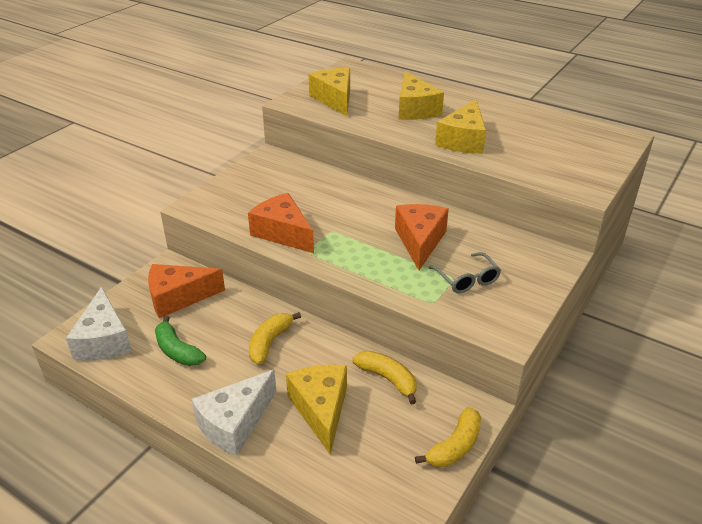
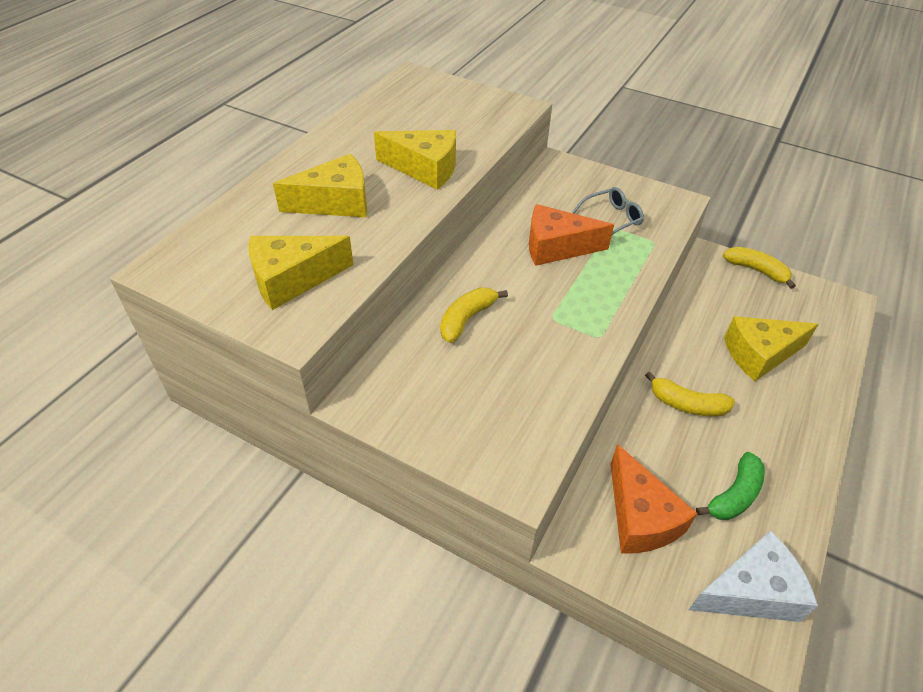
camera: 95 degrees left, 10 degrees up
white cheese [191,370,277,456] -> none
orange cheese [248,193,314,253] -> none
yellow banana [353,351,417,404] -> yellow banana moved to [440,288,508,343]

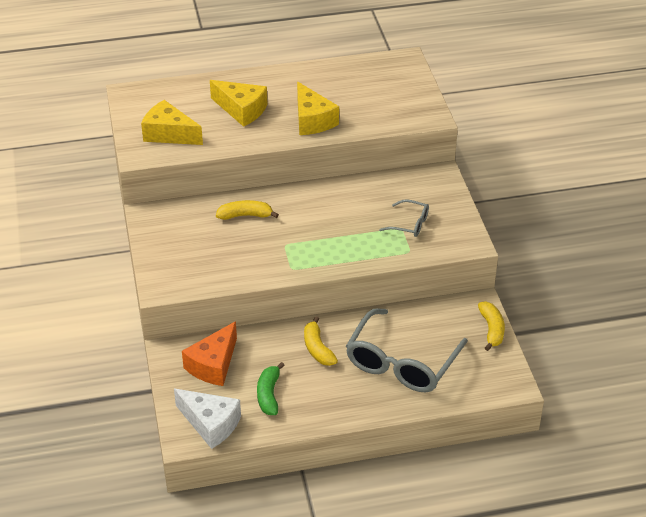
camera: 50 degrees right, 5 degrees down
orange cheese [529,204,614,266] -> none
green banana [696,452,765,520] -> green banana turned 90 degrees clockwise [257,362,285,415]
yellow cheese [724,316,819,381] -> grey glasses [346,308,468,392]

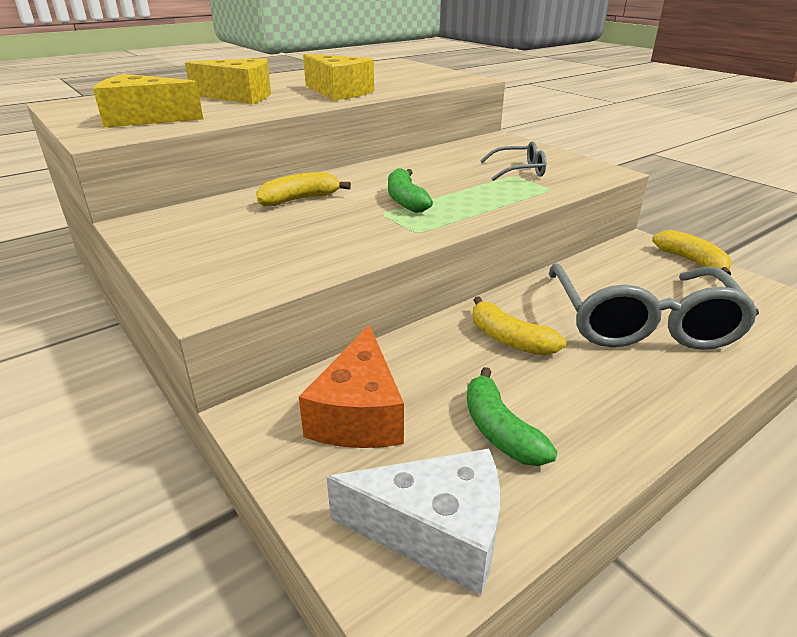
camera: 25 degrees left, 10 degrees down
none -> green banana [388,168,433,213]

